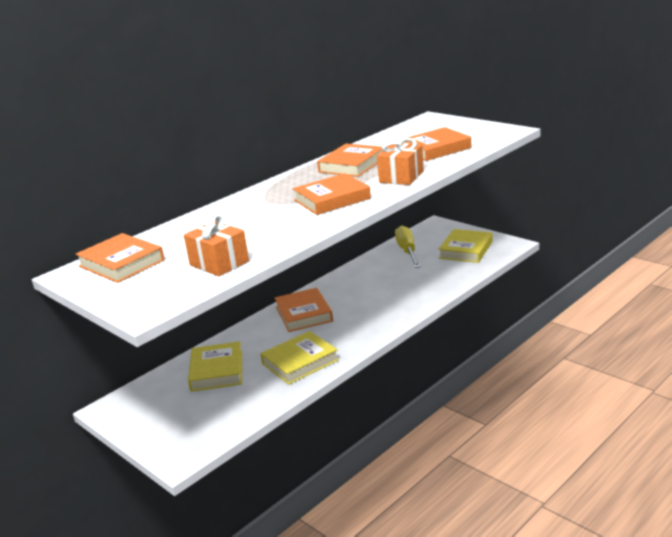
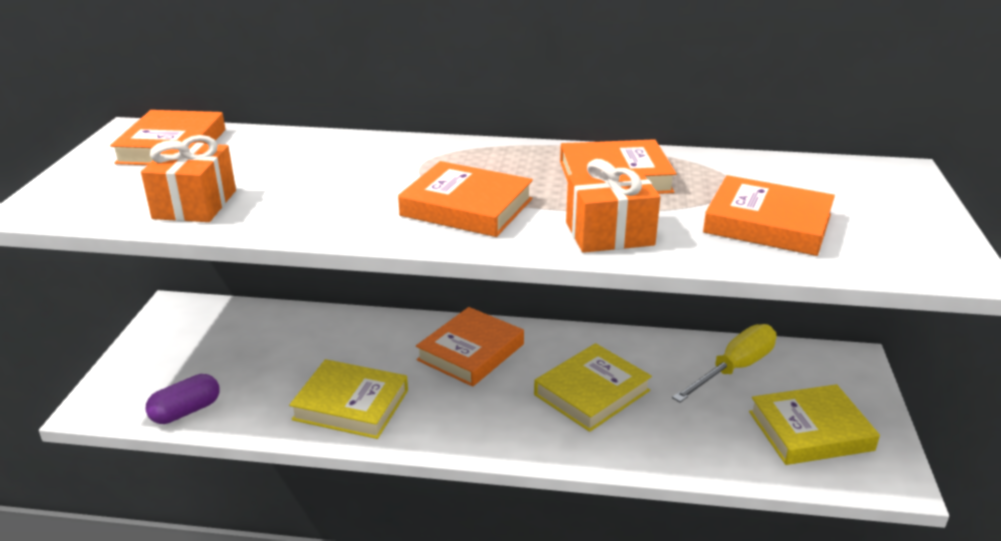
camera: 50 degrees right, 5 degrees up
yellow book [188,341,242,392] -> yellow book moved to [534,343,652,432]
none -> purple capsule [146,374,219,424]

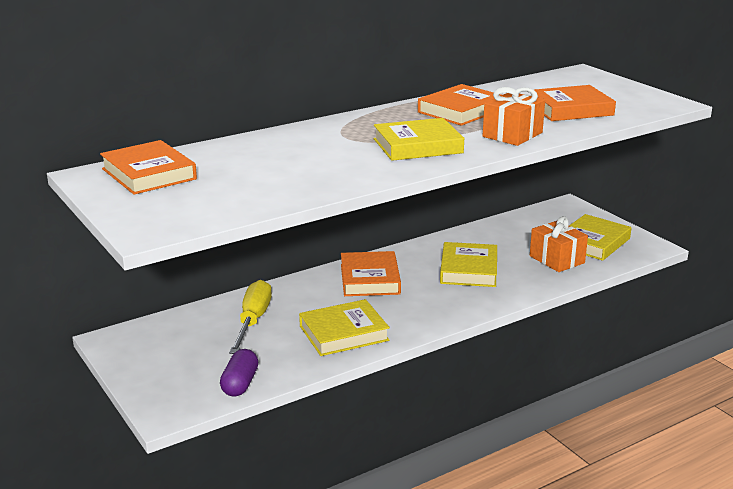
camera: 40 degrees left, 5 degrees down
orange gift [141,135,236,222] -> orange gift moved to [530,216,588,272]
orange book [398,161,533,237] -> yellow book [374,118,464,161]
yellow screwdriver [672,324,777,403] -> yellow screwdriver moved to [229,280,272,354]

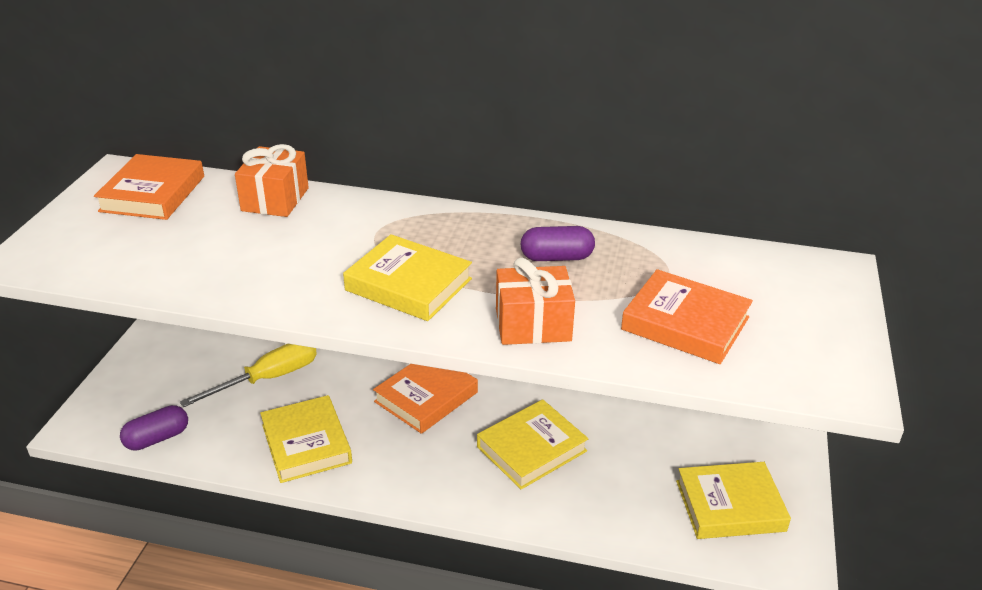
camera: 45 degrees right, 10 degrees up
yellow book [299,299,390,356] -> yellow book turned 45 degrees clockwise [260,395,352,483]
orange book [418,84,501,126] -> purple capsule [521,226,595,261]
orange gift [530,216,588,272] -> orange gift moved to [235,144,309,217]

